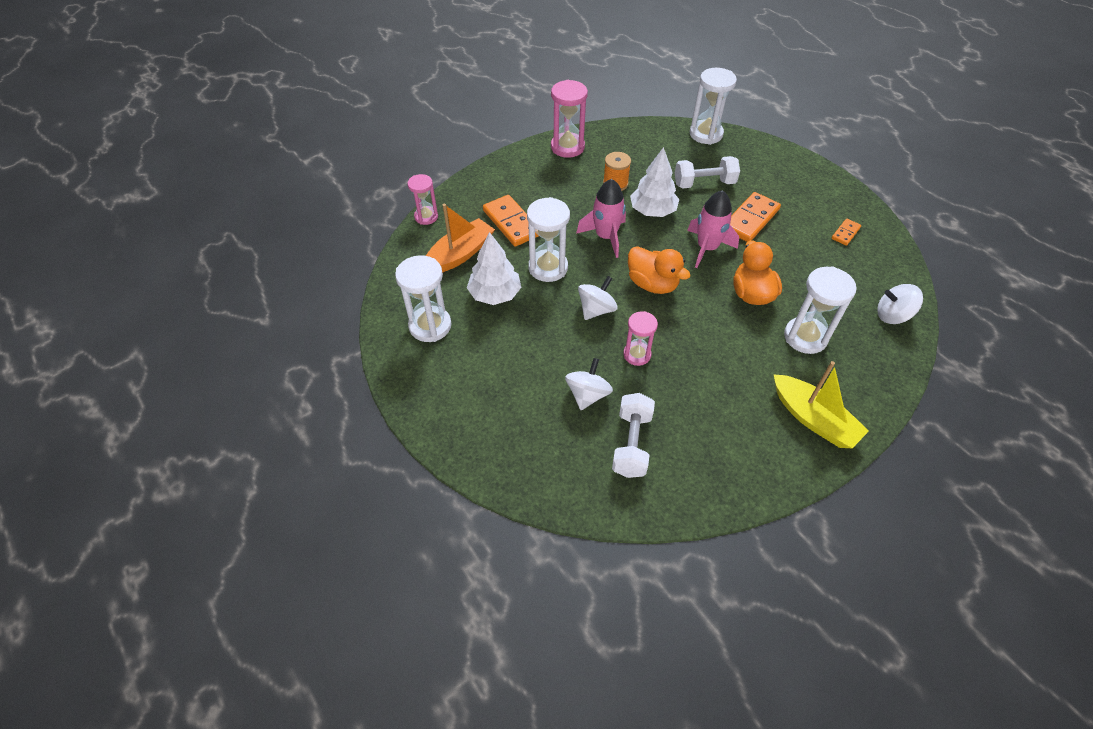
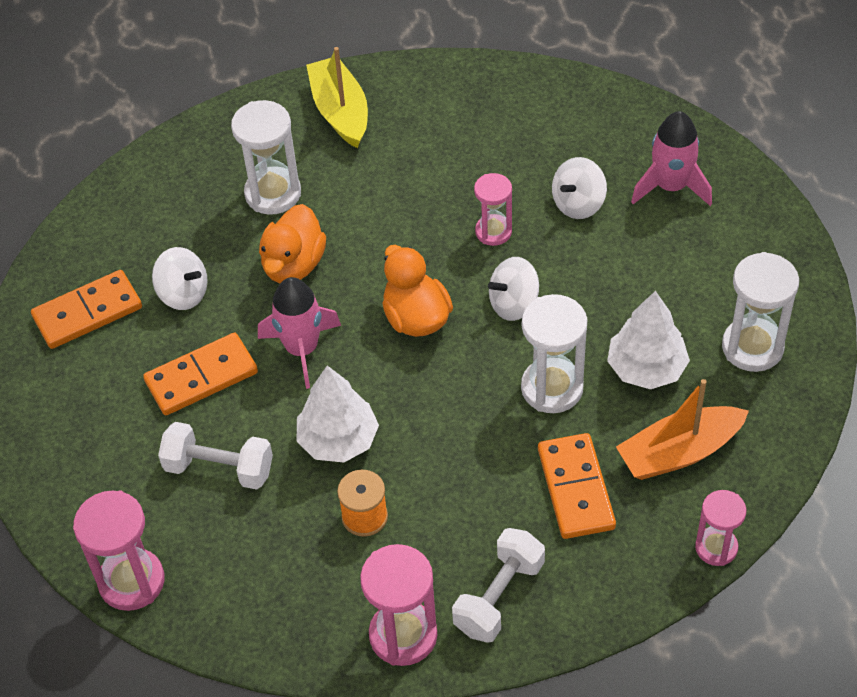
camera: 155 degrees left, 0 degrees up
pink rocket [576,179,626,258] -> pink rocket moved to [631,111,712,206]
white dumbbell [612,393,655,478] -> white dumbbell moved to [452,528,545,643]
white hourglass [690,68,737,145] -> pink hourglass [73,490,165,611]
orange domino [832,218,861,246] -> orange domino [31,270,142,349], size x1.92
white spinning top [877,284,923,324] -> white spinning top moved to [152,247,208,310]

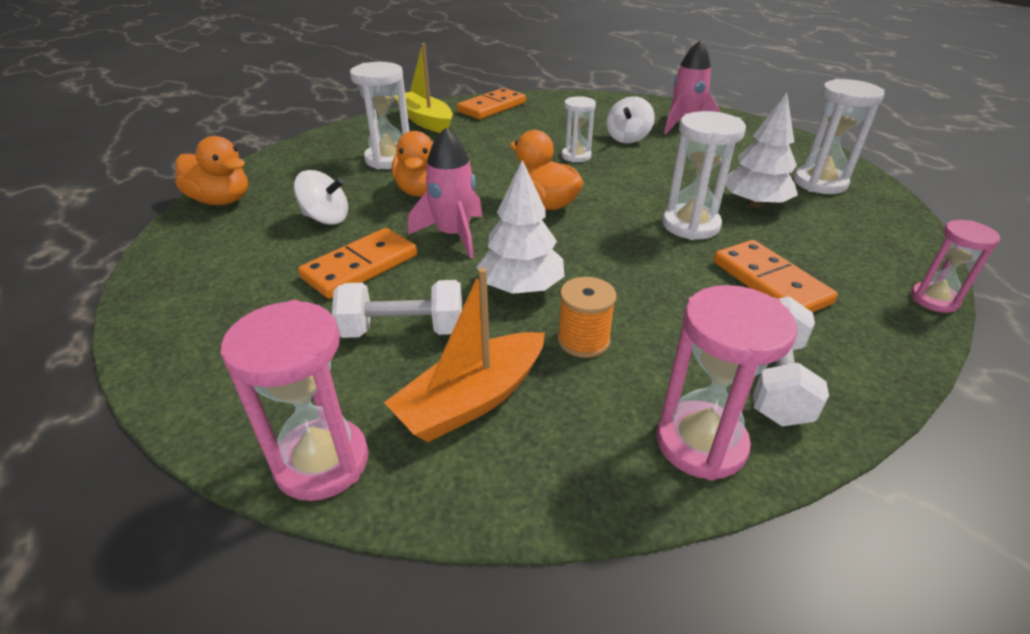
camera: 20 degrees left, 15 degrees down
orange domino [31,270,142,349] -> orange domino moved to [457,88,526,119]
pink hourglass [474,173,512,246] -> white hourglass [562,96,596,163]
white spinning top [488,257,539,321] -> none
orange boat [616,379,749,480] -> orange boat moved to [384,268,545,442]
none -> orange duck [175,136,248,205]

